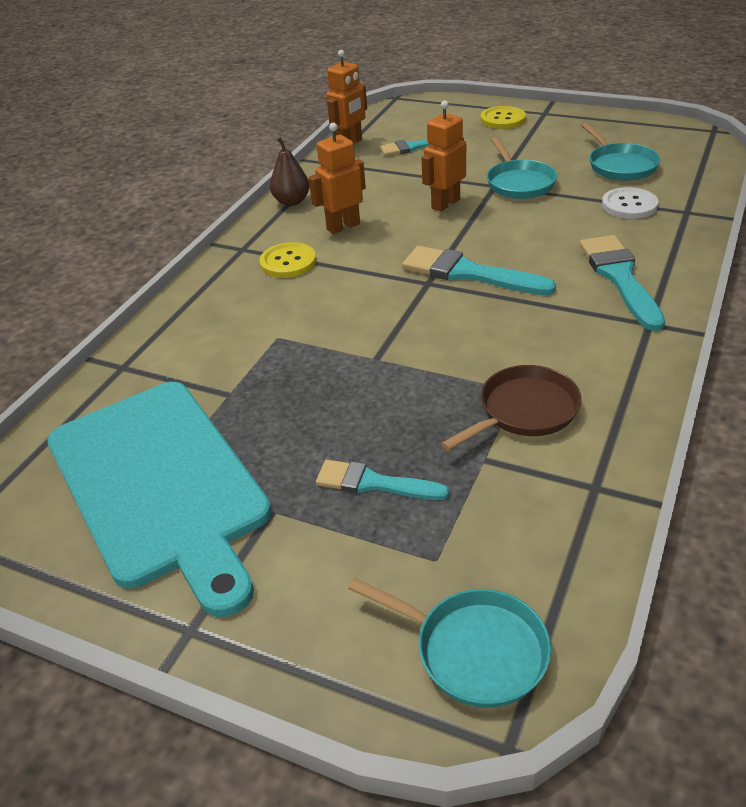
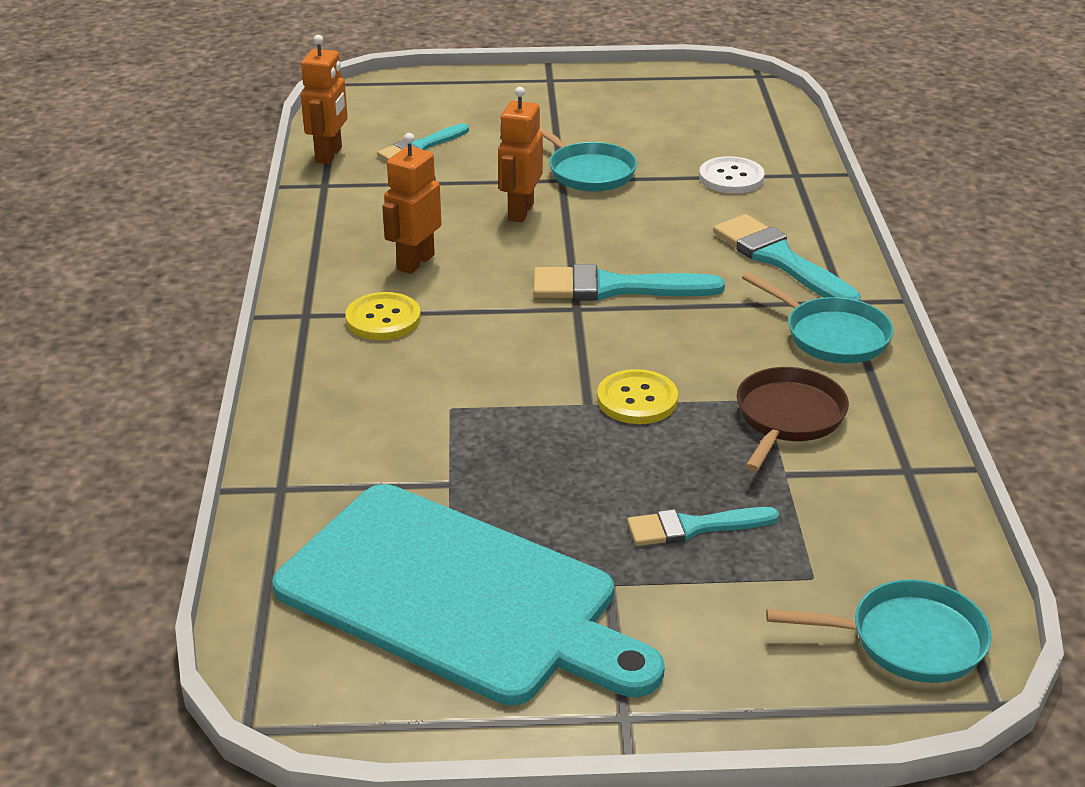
camera: 30 degrees left, 5 degrees down
brown pear [270,137,310,206] -> none
yellow button [481,106,526,129] -> yellow button moved to [597,369,678,424]
turquoise pan [581,123,660,181] -> turquoise pan moved to [742,272,894,363]

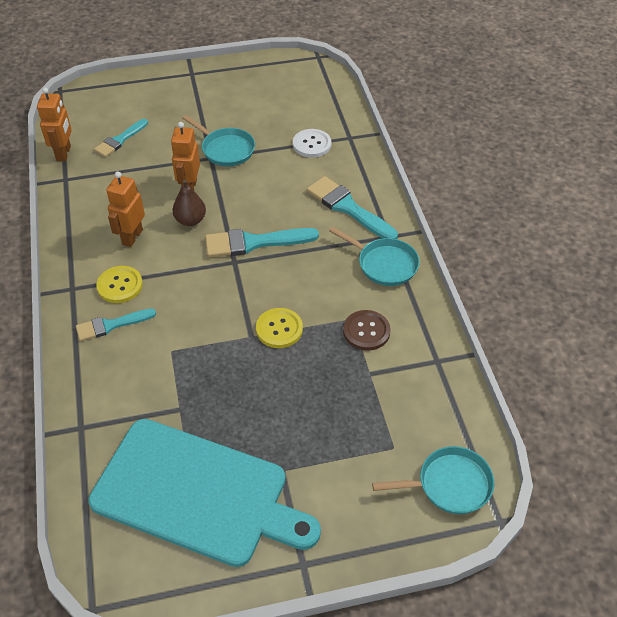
camera: 10 degrees left, 15 degrees up
turquoise brush [627,507,779,546] -> turquoise brush moved to [76,308,156,341]
brown pan [736,367,849,472] -> brown button [343,310,391,351]
none -> brown pear [172,180,206,226]

